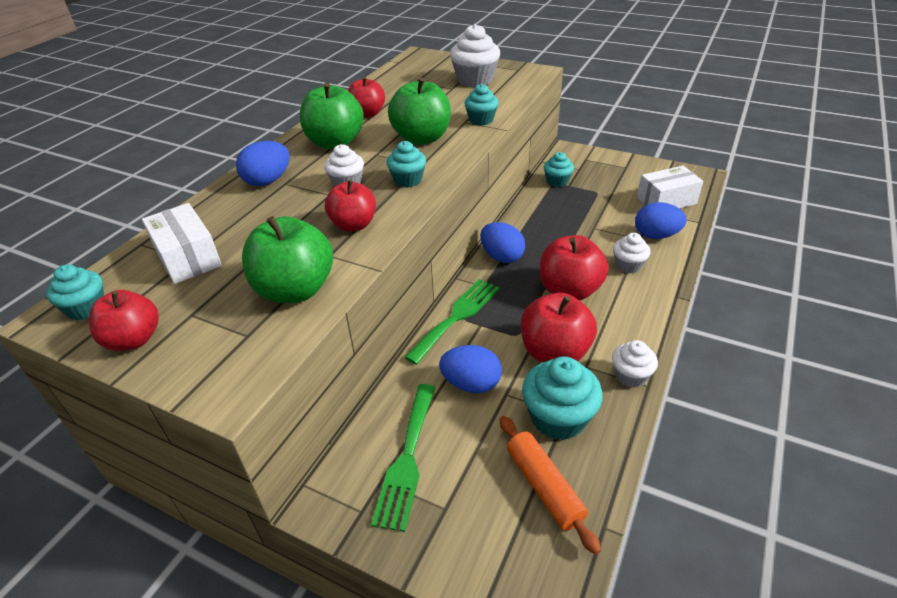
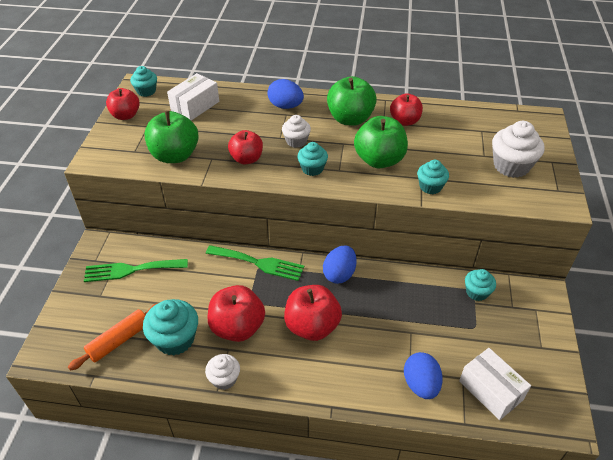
camera: 70 degrees right, 5 degrees up
blue egg [439,345,502,393] -> none
white cupcake [613,233,650,274] -> none

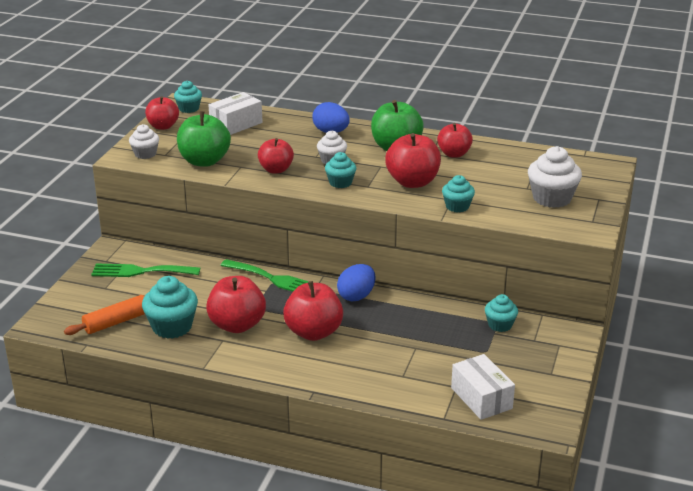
camera: 10 degrees right, 15 degrees down
white cupcake [205,354,240,390] -> white cupcake moved to [129,124,159,159]
green apple [354,116,408,168] -> red apple [385,133,441,188]
blue egg [404,352,443,399] -> none

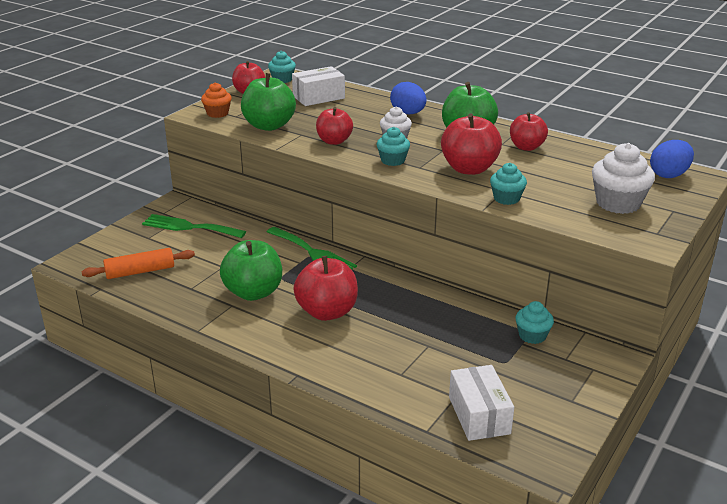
camera: 15 degrees right, 0 degrees up
white cupcake [129,124,159,159] -> orange cupcake [201,83,232,118]
turquoise cupcake [142,276,198,339] -> none
red apple [206,276,266,333] -> green apple [220,240,282,301]
blue egg [337,264,376,301] -> blue egg moved to [650,140,694,178]

